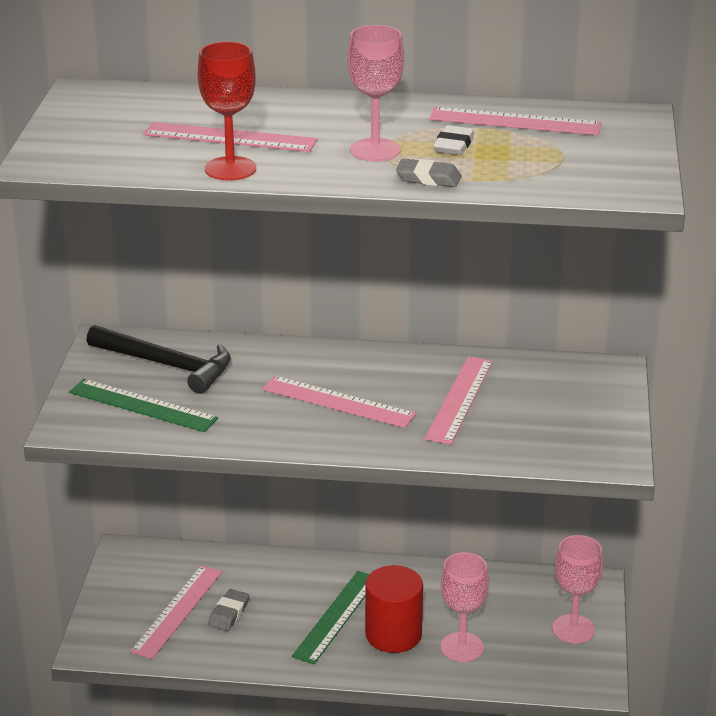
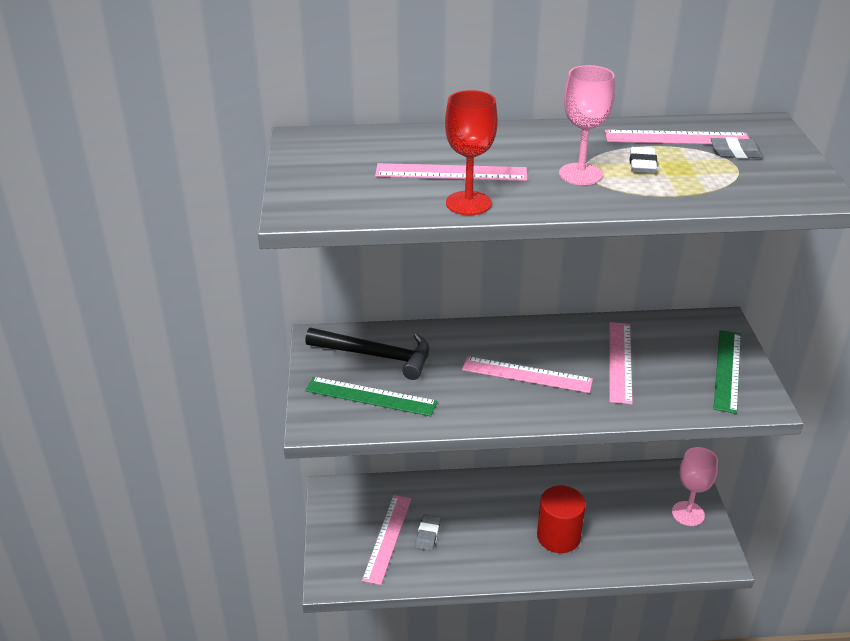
camera: 10 degrees left, 5 degrees up
green ruler [292,571,369,664] -> green ruler moved to [713,330,741,414]
grey eraser [396,159,461,187] -> grey eraser moved to [711,137,763,158]
pink goblet [441,552,489,662] -> none

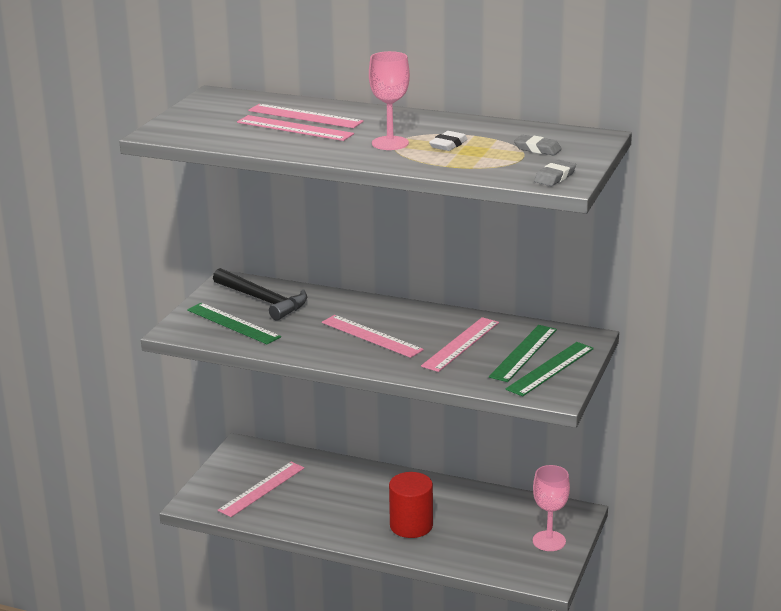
camera: 25 degrees right, 10 degrees down
grey eraser [415,514,441,551] -> grey eraser moved to [534,160,576,186]
red goblet [445,90,498,215] -> none
pink ruler [605,130,749,144] -> pink ruler moved to [248,104,364,128]
none -> green ruler [489,325,557,382]

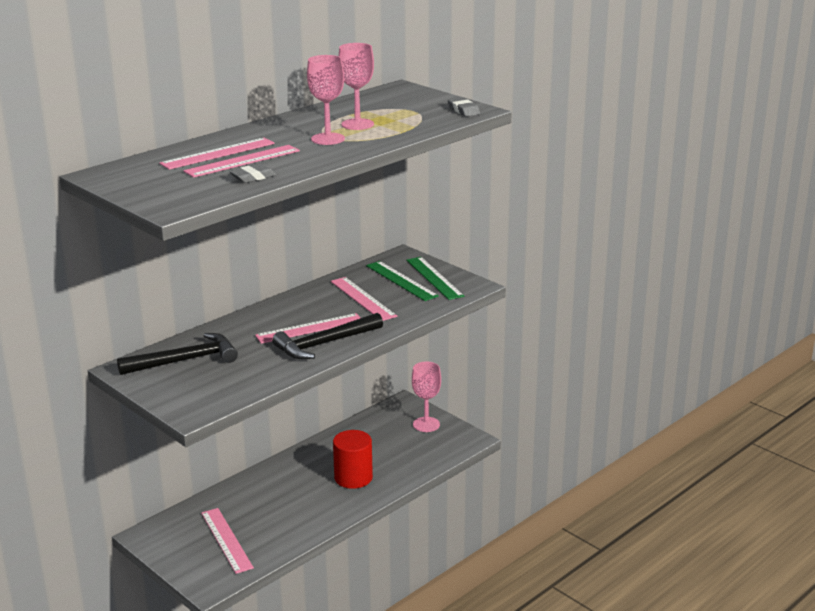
camera: 65 degrees left, 0 degrees up
green ruler [187,303,281,344] -> none
white eraser [429,131,468,151] -> pink goblet [338,43,374,130]
grey eraser [514,135,562,156] -> grey eraser moved to [230,164,276,183]
none -> black hammer [272,313,383,359]

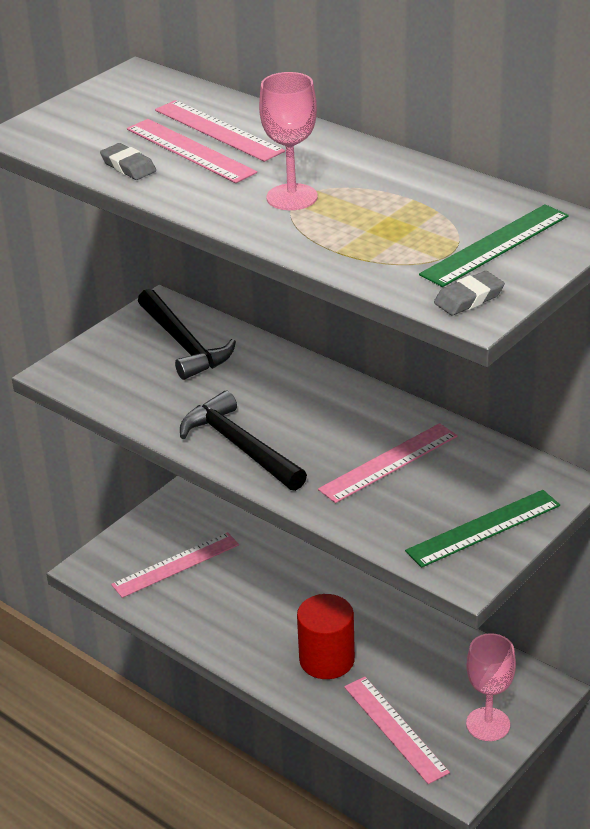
camera: 85 degrees right, 10 degrees up
pink ruler [255,313,361,344] -> pink ruler moved to [344,677,450,784]
pink goblet [338,43,374,130] -> none
green ruler [366,261,439,301] -> green ruler moved to [419,204,569,287]

